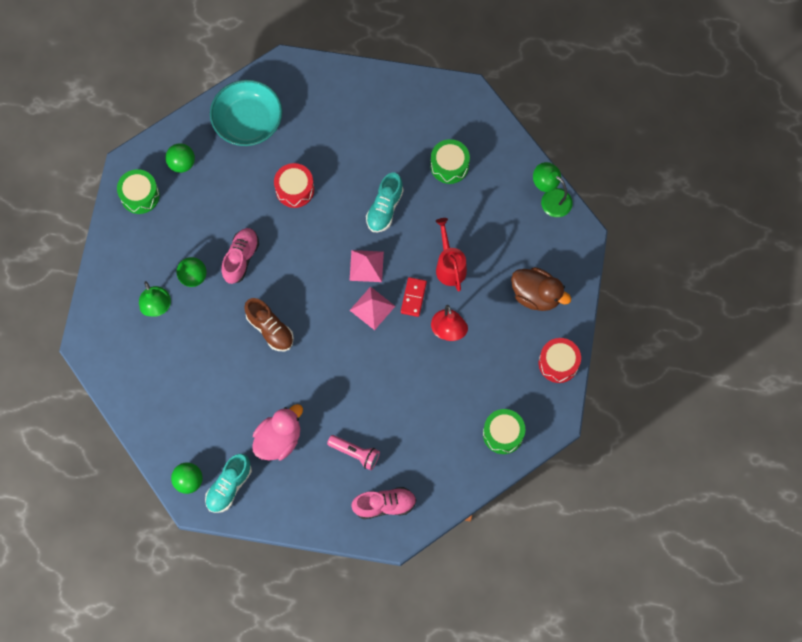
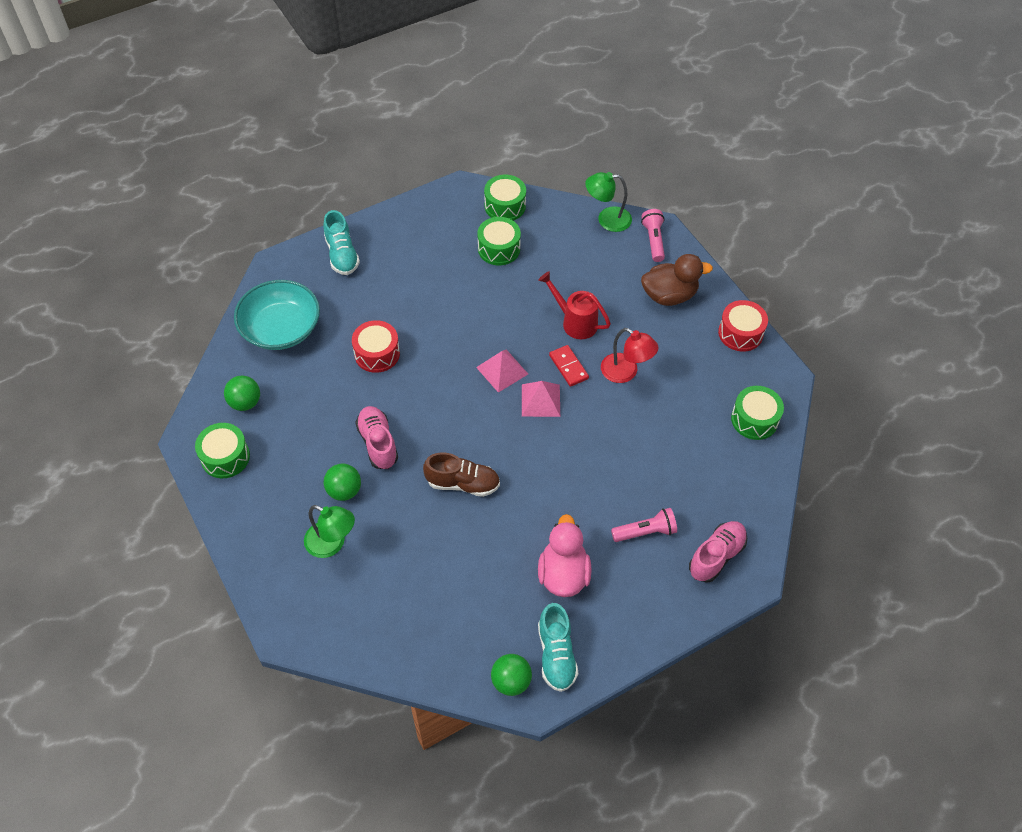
camera: 40 degrees left, 15 degrees down
turquoise shoe [366,172,404,233] -> turquoise shoe moved to [323,210,360,275]
none -> green drum [484,175,526,221]
none -> pink flashlight [641,209,665,262]

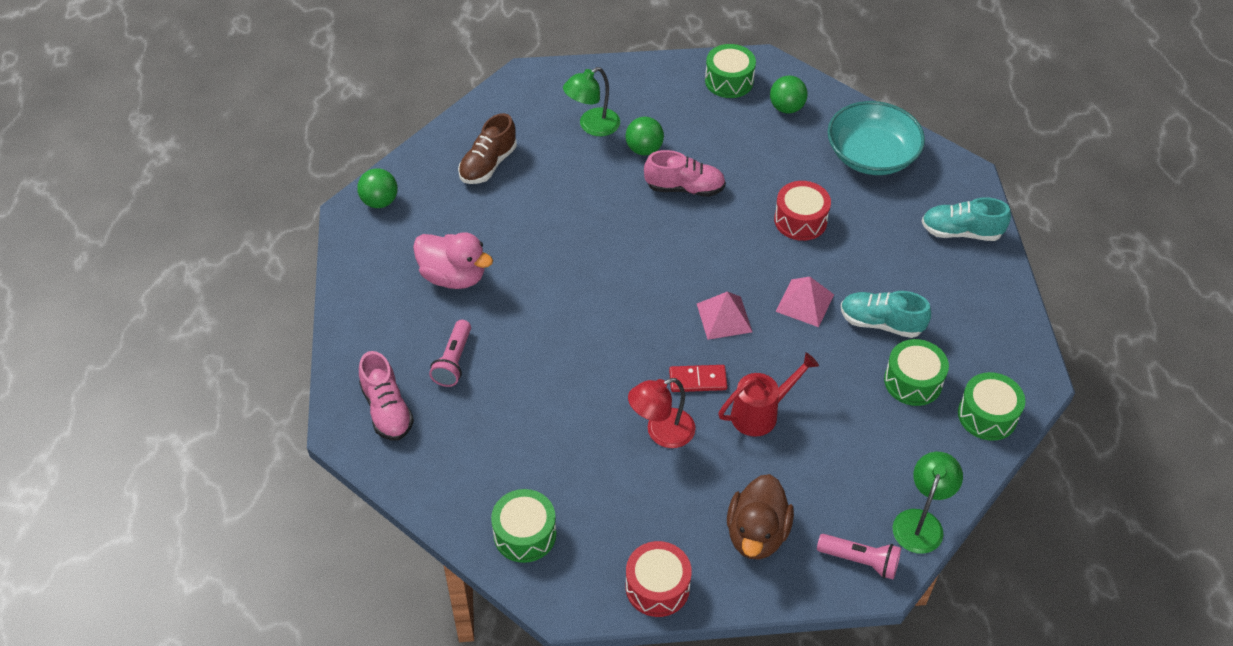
camera: 115 degrees right, 5 degrees down
brown shoe [423,453,500,497] -> brown shoe moved to [458,113,517,184]
pink pyramid [522,381,560,417] -> pink pyramid moved to [775,277,834,327]
turquoise shoe [538,603,578,692] -> turquoise shoe moved to [841,291,931,338]

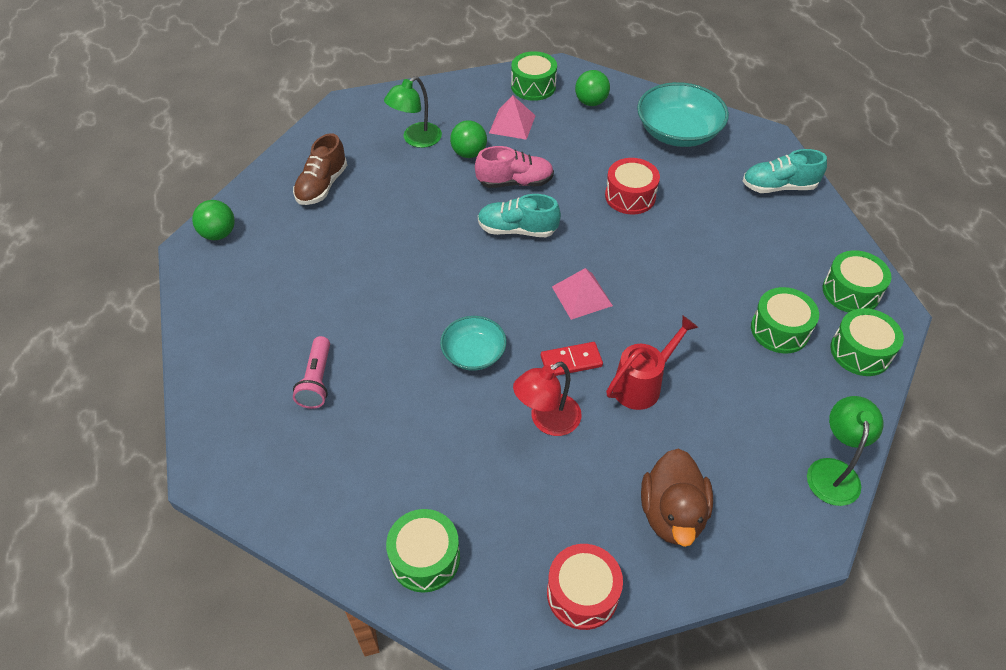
camera: 10 degrees left, 0 degrees up
pink shoe [359,351,414,440] -> none
pink duck [413,232,493,289] -> none
pink pyramid [775,277,834,327] -> pink pyramid moved to [489,95,536,140]
pink flashlight [817,534,901,579] -> none
turquoise shoe [841,291,931,338] -> turquoise shoe moved to [478,194,561,237]
none -> turquoise bowl [440,316,507,371]
none -> green drum [823,250,891,313]

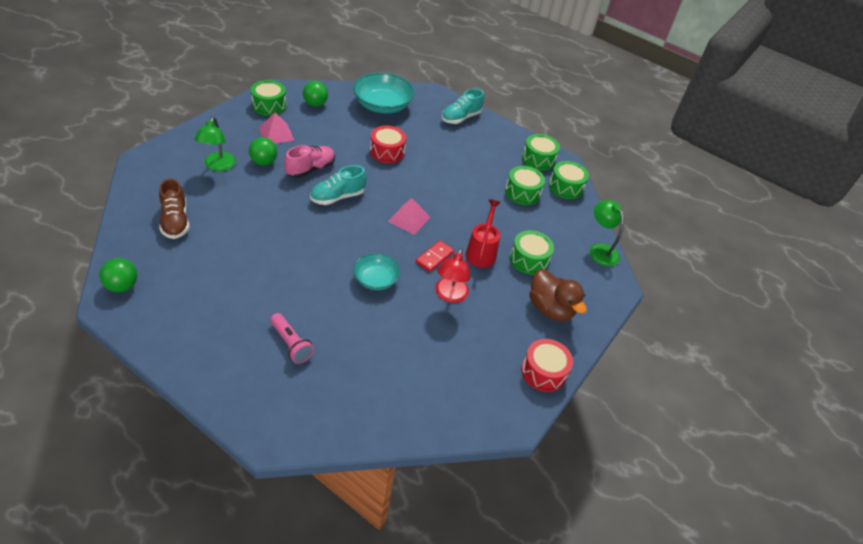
camera: 45 degrees left, 5 degrees down
green drum [386,509,460,593] -> green drum moved to [510,230,554,275]

